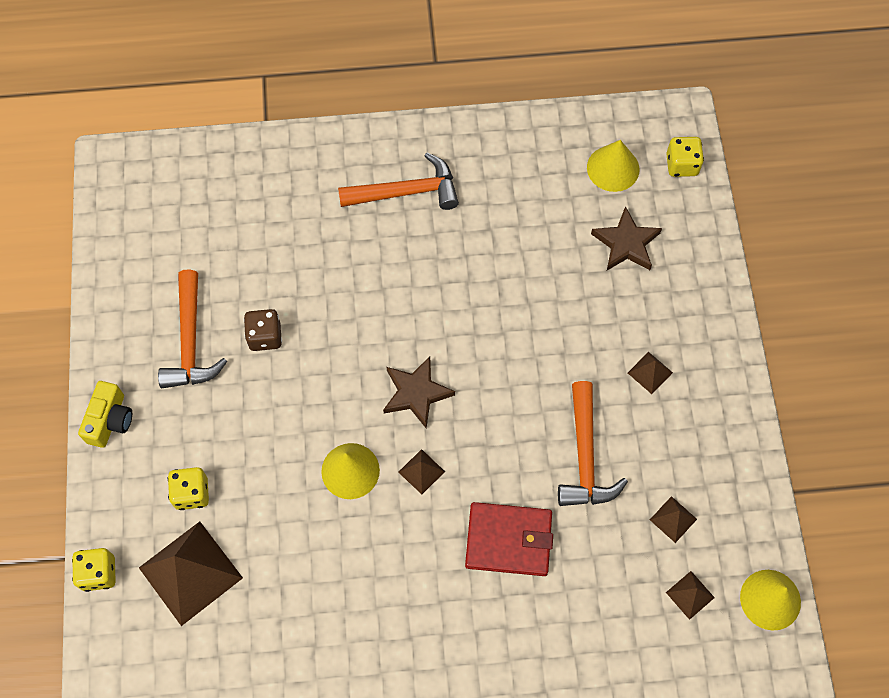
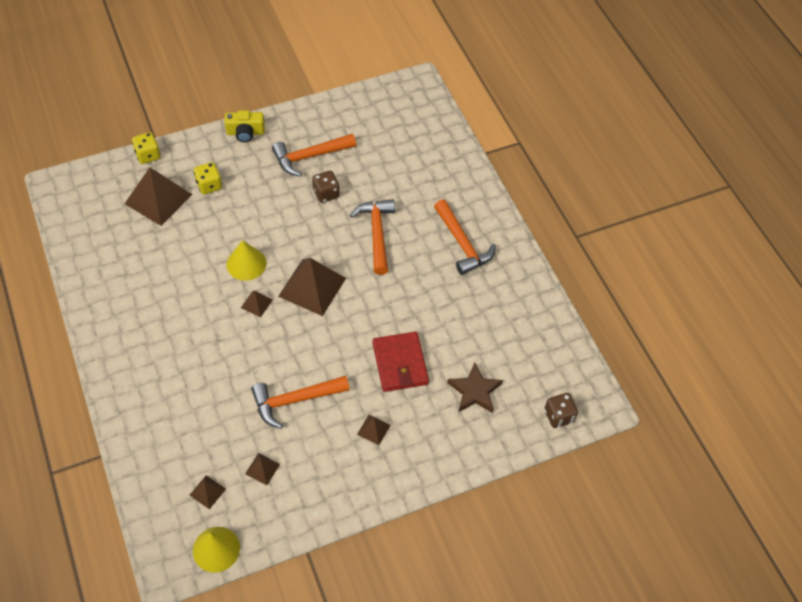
camera: 70 degrees right, 10 degrees down
brown star [383,356,455,428] -> brown pyramid [278,258,346,316]
red wallet [465,502,553,576] -> red wallet moved to [373,332,429,392]
yellow cone [587,140,639,192] -> none
yellow dice [666,137,704,177] -> brown dice [544,393,578,428]
none -> orange hammer [350,199,395,275]

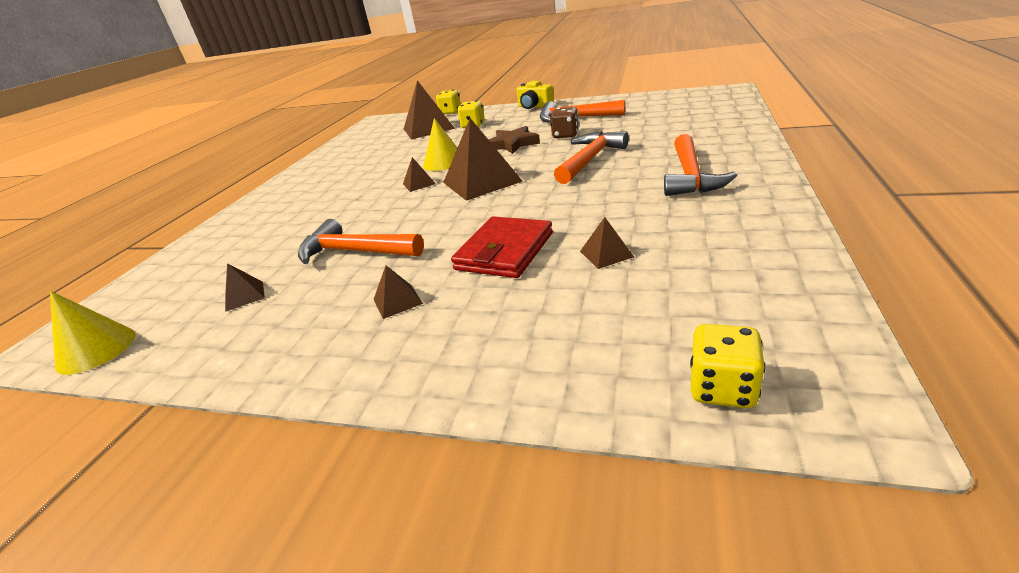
camera: 45 degrees right, 25 degrees down
brown pyramid [190,475,226,509] -> brown pyramid moved to [580,217,634,269]
brown star [447,363,503,413] -> brown star moved to [488,126,540,154]
brown dice [544,393,578,428] -> yellow dice [690,324,765,408]

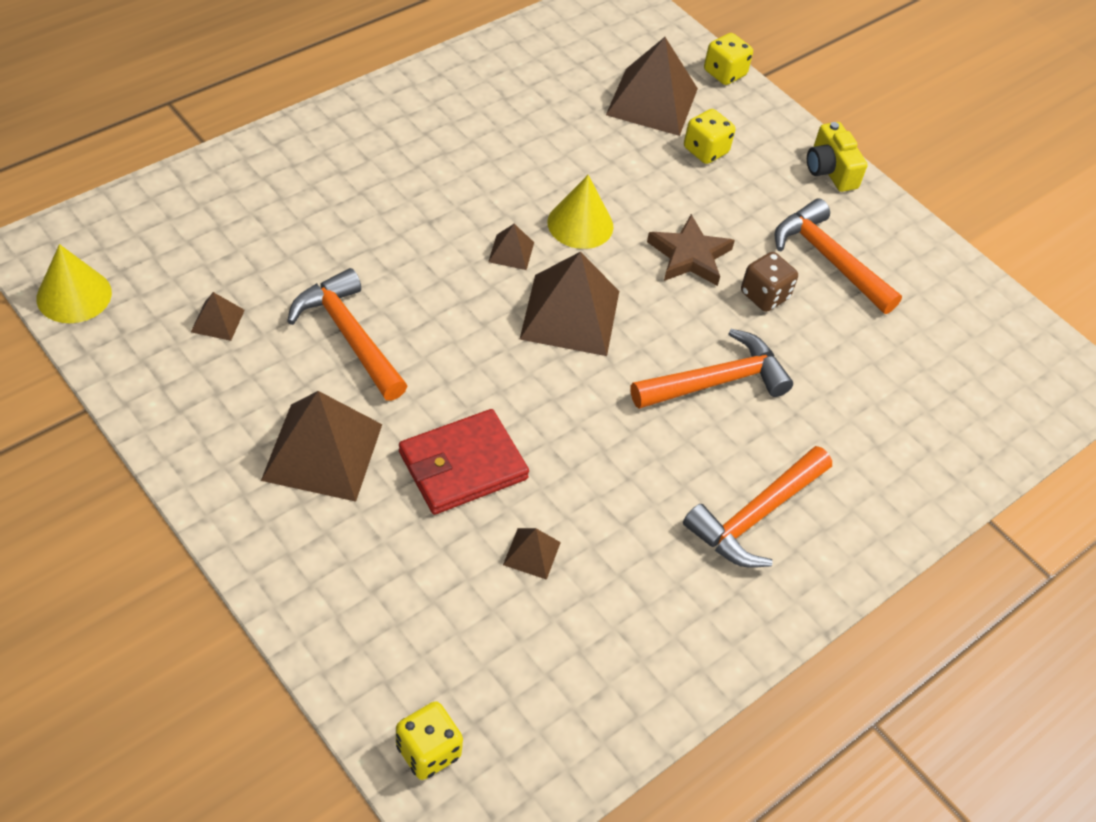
camera: 25 degrees right, 20 degrees up
brown pyramid [374,265,423,319] -> brown pyramid [261,391,382,502], size x2.17

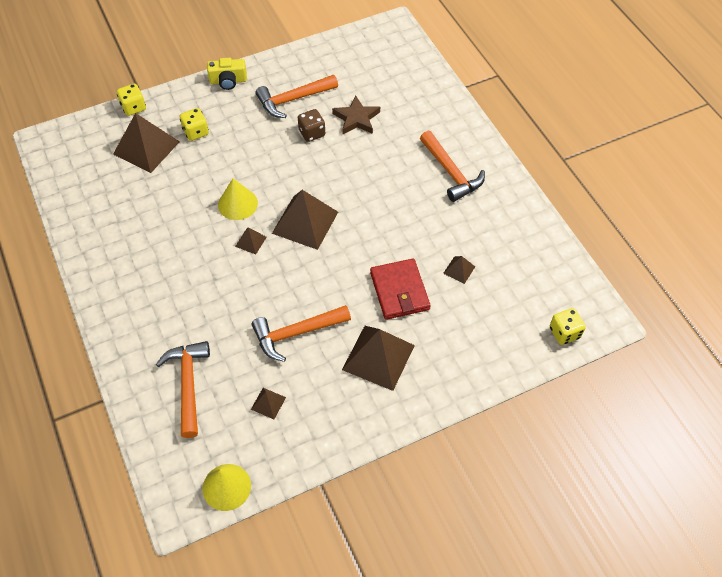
camera: 70 degrees left, 5 degrees up
orange hammer [631,329,793,409] -> orange hammer moved to [156,341,210,438]
brown star [647,214,735,286] -> brown star moved to [332,95,380,134]

